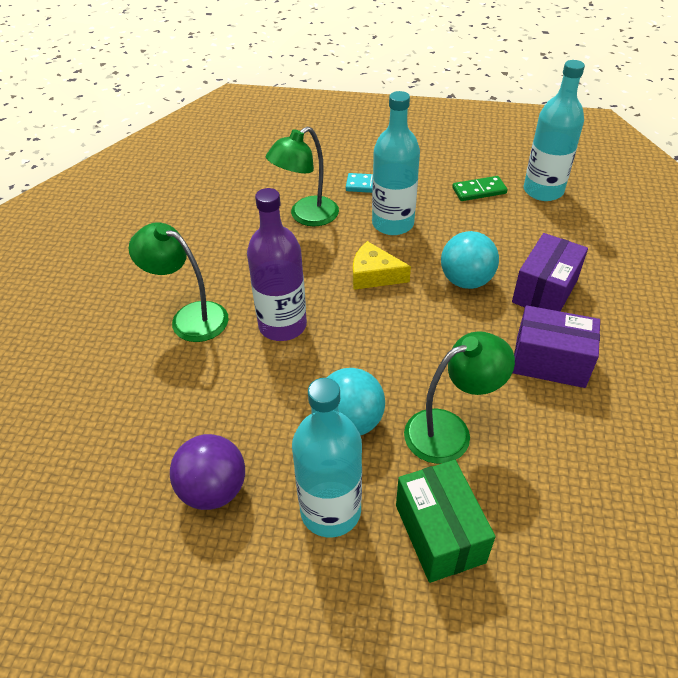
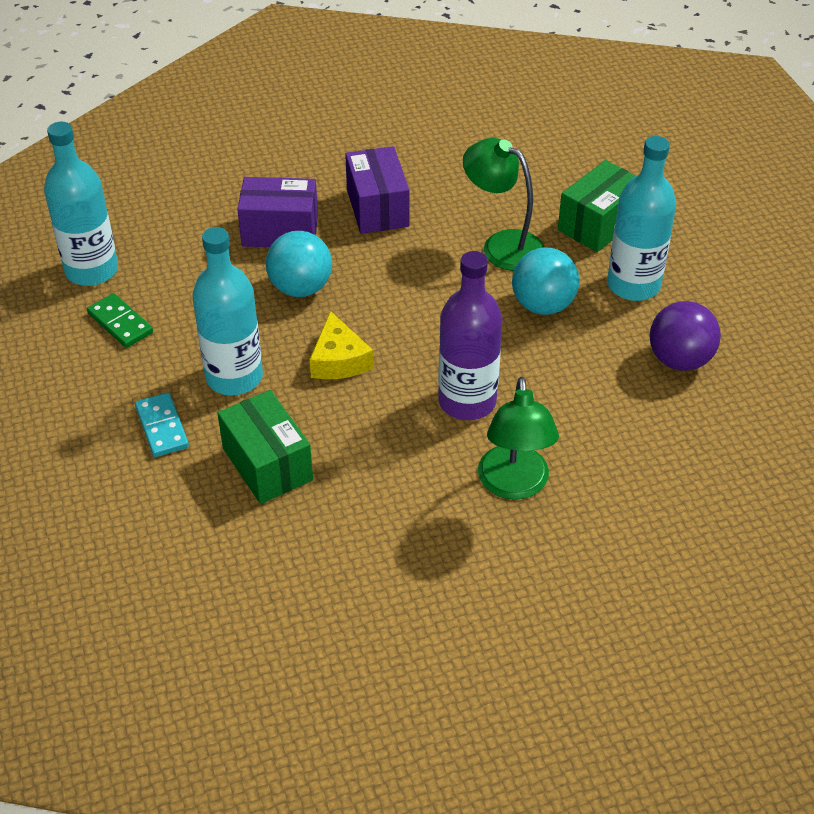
camera: 120 degrees left, 0 degrees up
green lamp [266,127,339,226] -> green box [217,390,313,504]

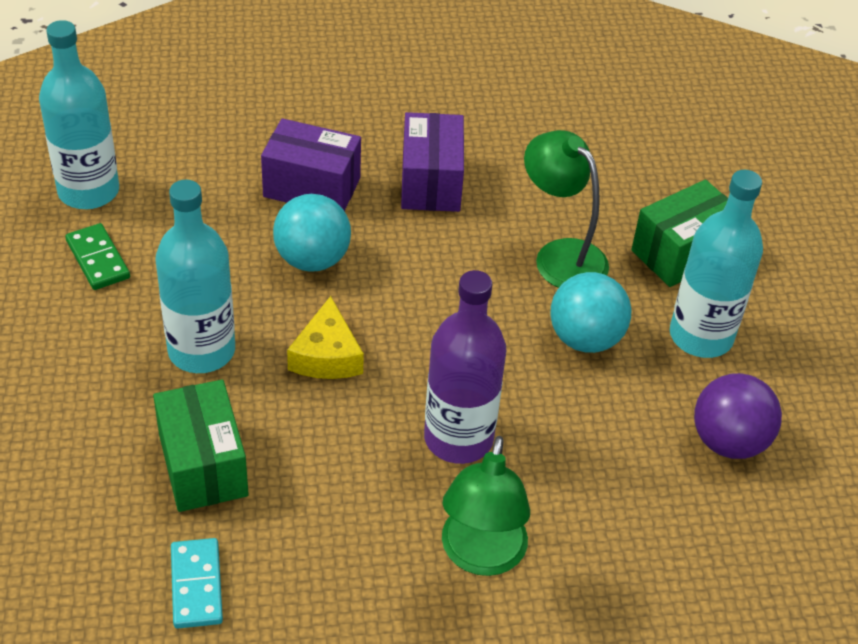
camera: 10 degrees right, 0 degrees up
turquoise domino [135,393,189,457] -> turquoise domino moved to [171,538,223,629]

